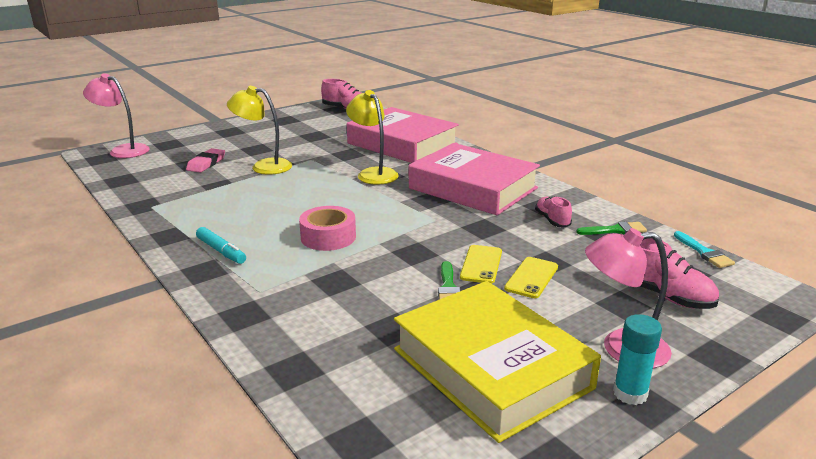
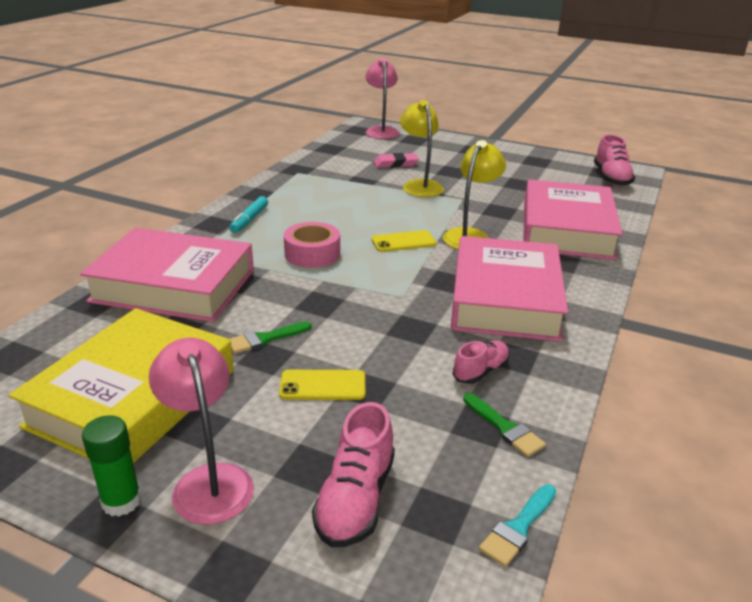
camera: 60 degrees right, 5 degrees up
yellow phone [460,245,502,284] -> yellow phone moved to [371,230,437,252]
turquoise glue stick [613,314,662,405] -> green glue stick [82,415,141,516]
none -> pink book [80,228,254,322]

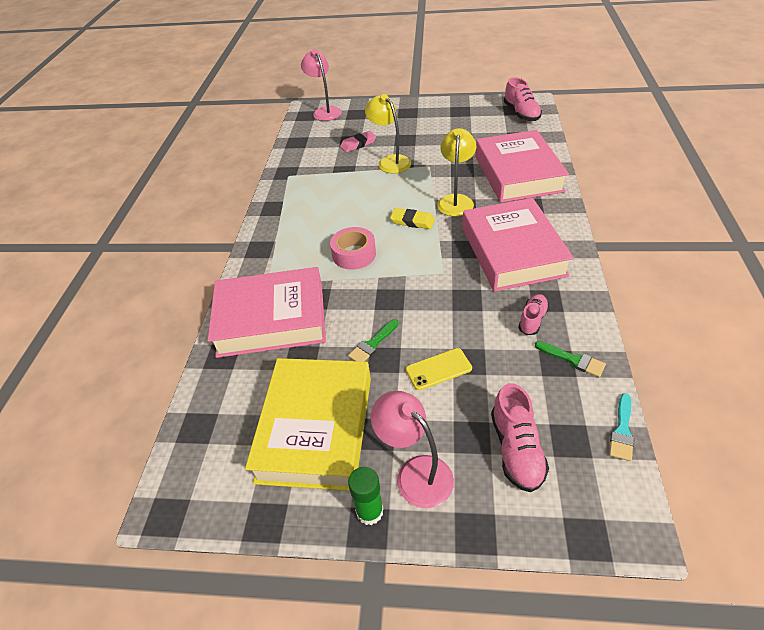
camera: 15 degrees left, 15 degrees up
turquoise marker [229,196,268,233] -> none
yellow phone [371,230,437,252] -> yellow eraser [390,208,435,229]

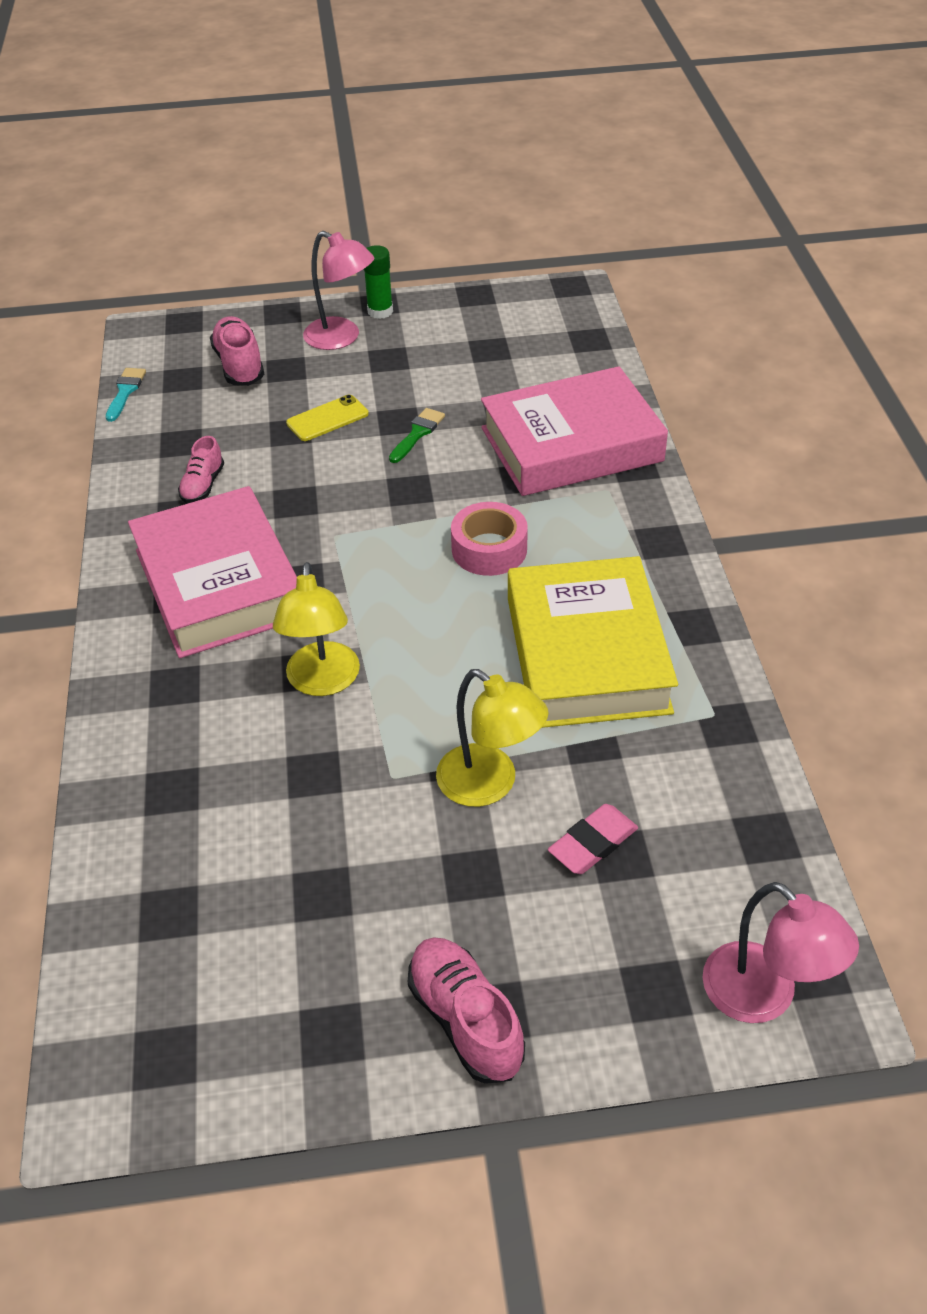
camera: 165 degrees right, 0 degrees up
yellow book [245,358,371,491] -> yellow book moved to [508,556,678,728]
yellow eraser [390,208,435,229] -> none
pink book [475,130,569,203] -> none
pink shoe [504,77,542,121] -> pink shoe moved to [408,937,525,1084]
green brush [535,341,606,377] -> none

